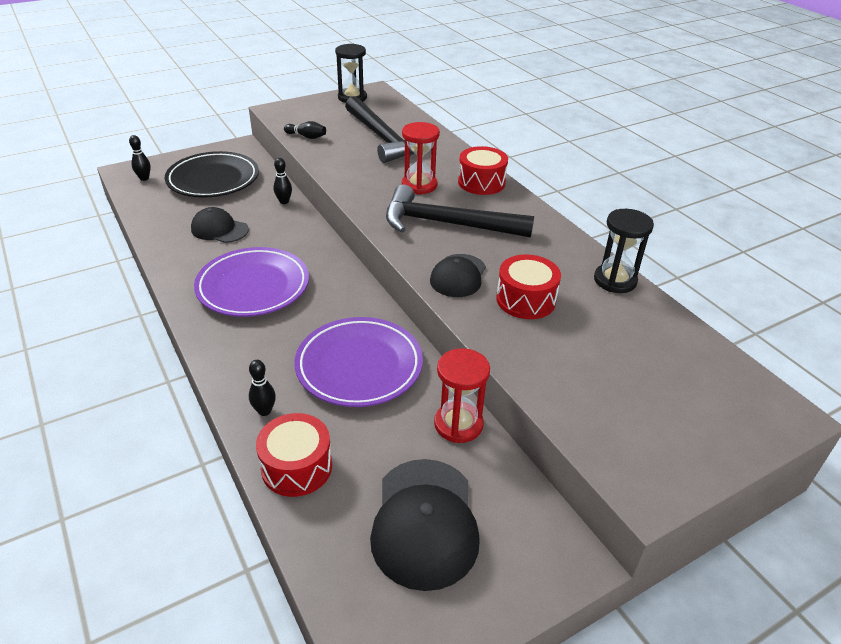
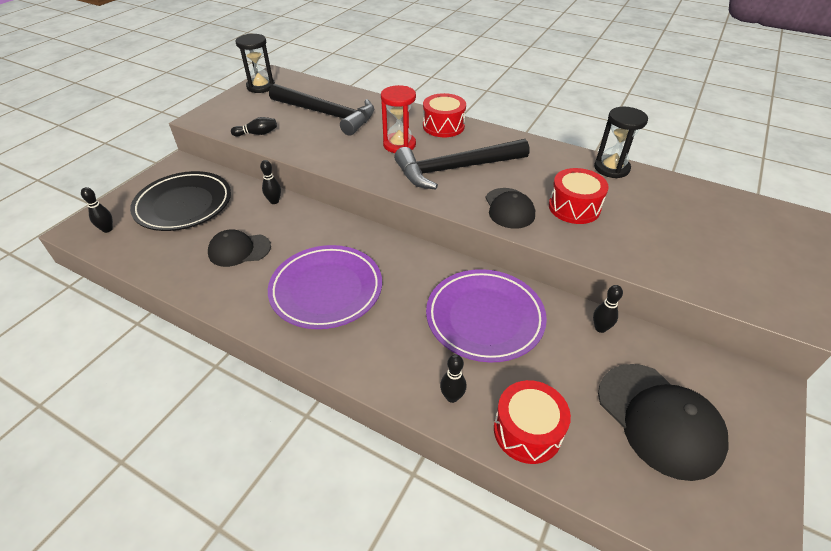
camera: 30 degrees left, 5 degrees up
red hourglass [434,348,490,443] -> black bowling pin [593,285,623,333]

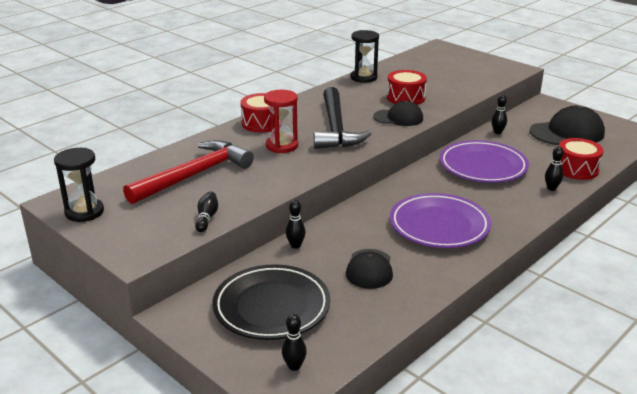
camera: 75 degrees left, 15 degrees down
black hammer [269,84,374,136] -> red hammer [123,140,254,204]

